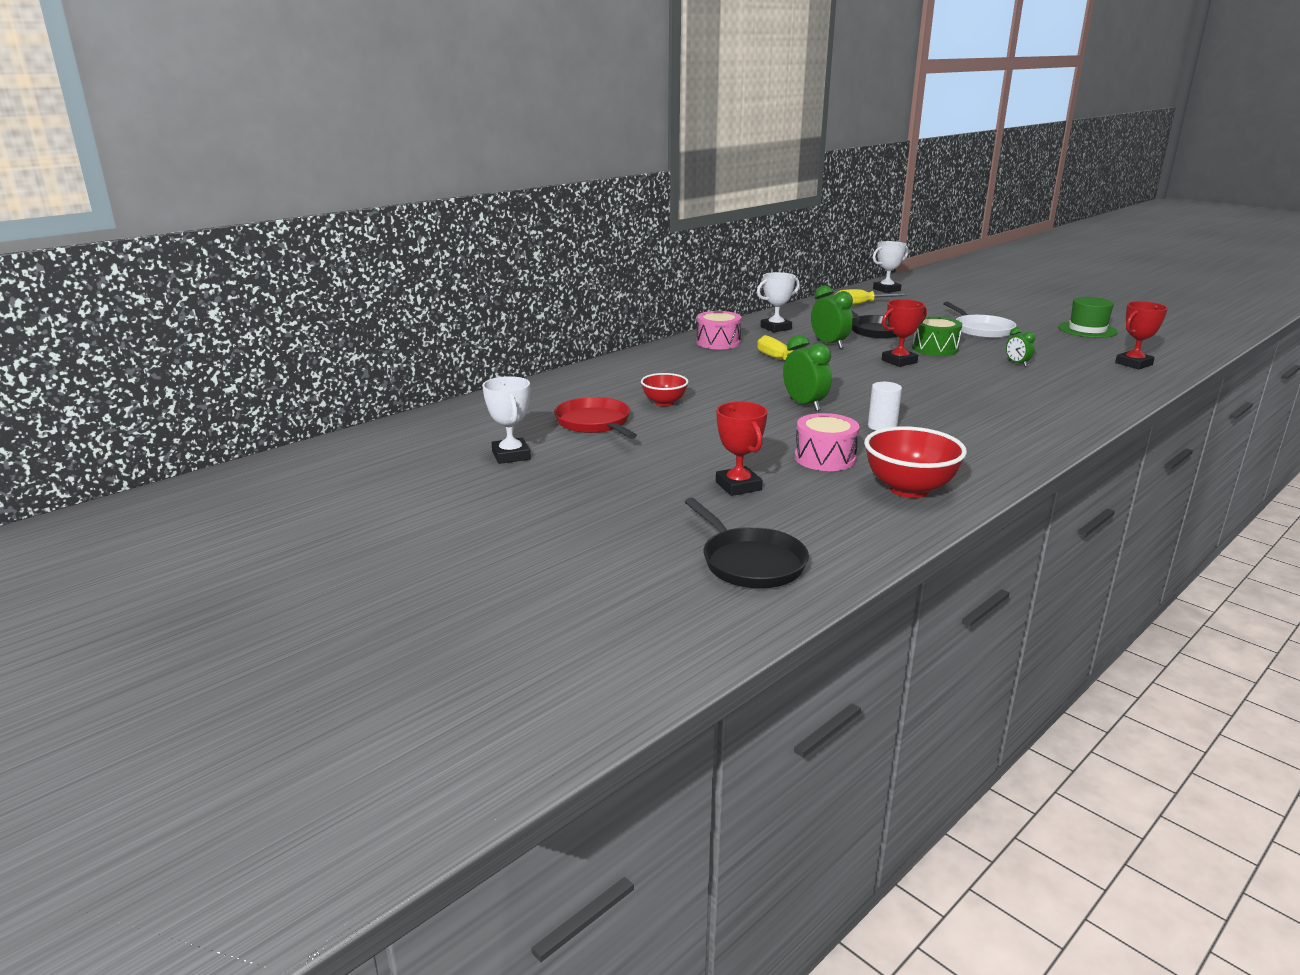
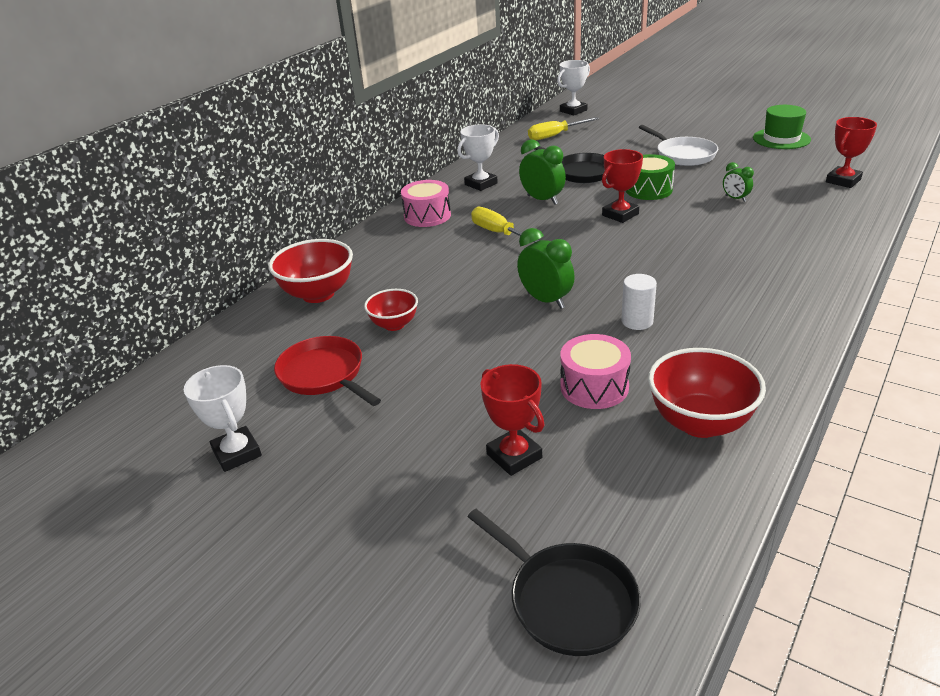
camera: 10 degrees left, 10 degrees up
none -> red bowl [268,239,353,303]

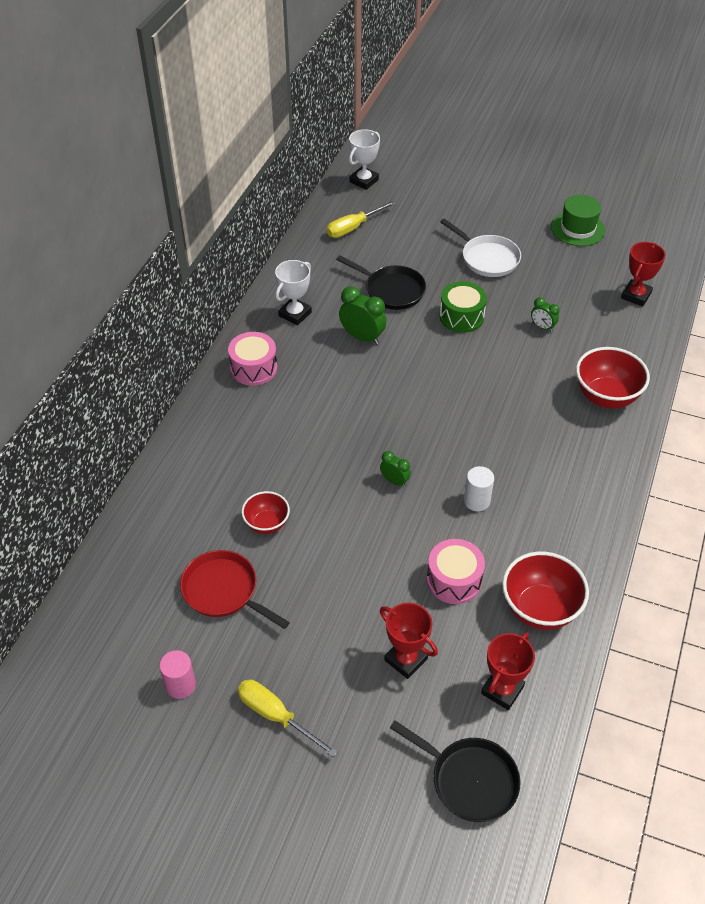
camera: 15 degrees left, 15 degrees up
white trophy [184,365,262,472] -> pink cylinder [159,650,196,699]
red bowl [268,239,353,303] -> red bowl moved to [576,347,650,408]
yellow screwdriver [471,207,540,243] -> yellow screwdriver moved to [237,680,338,757]
green clock [517,228,575,309] -> green clock [380,451,411,487], size x0.58
red trophy [602,149,643,223] -> red trophy moved to [481,633,535,710]

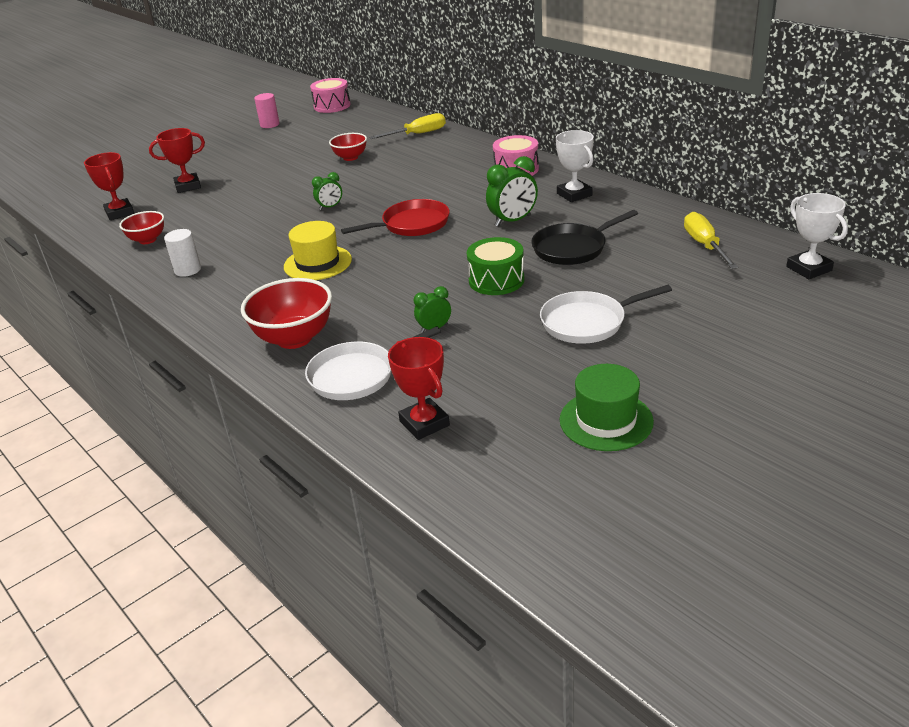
camera: 120 degrees right, 15 degrees down
red pan [180,550,290,629] -> red pan moved to [341,199,450,236]
yellow screwdriver [237,680,338,757] -> yellow screwdriver moved to [369,113,446,139]
black pan [390,720,521,822] -> none
pink drum [427,539,485,604] -> pink drum moved to [310,78,350,113]
white cylinder [464,466,494,511] -> white cylinder moved to [164,229,201,277]
red bowl [502,551,589,630] -> red bowl [119,211,164,244], size x0.60
none -> yellow hat [284,221,352,280]
none -> white pan [305,326,441,400]

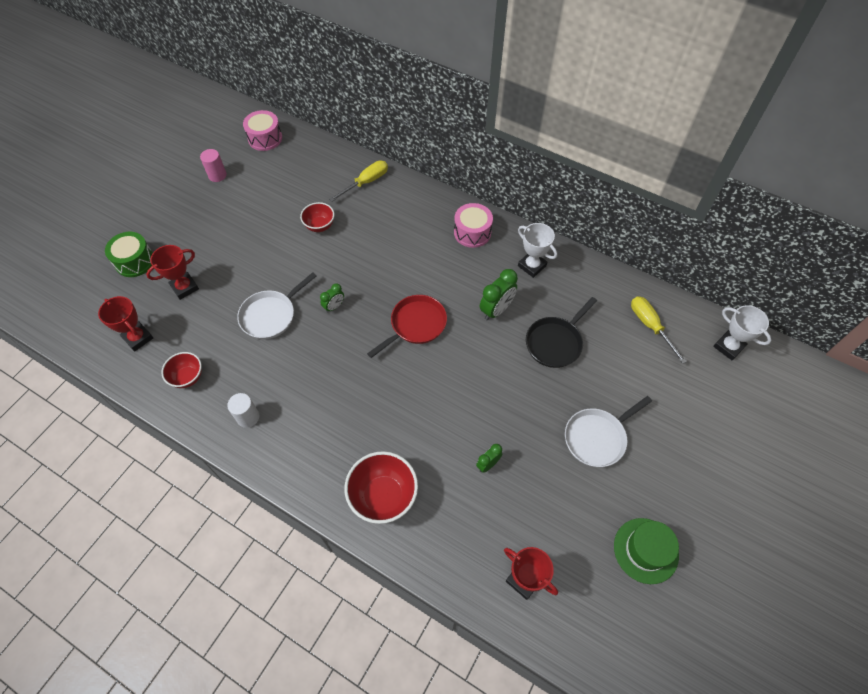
camera: 20 degrees left, 25 degrees up
yellow hat [284,221,352,280] -> none
white pan [305,326,441,400] -> white pan moved to [237,272,317,339]
green drum [467,237,524,295] -> green drum moved to [105,232,153,277]

